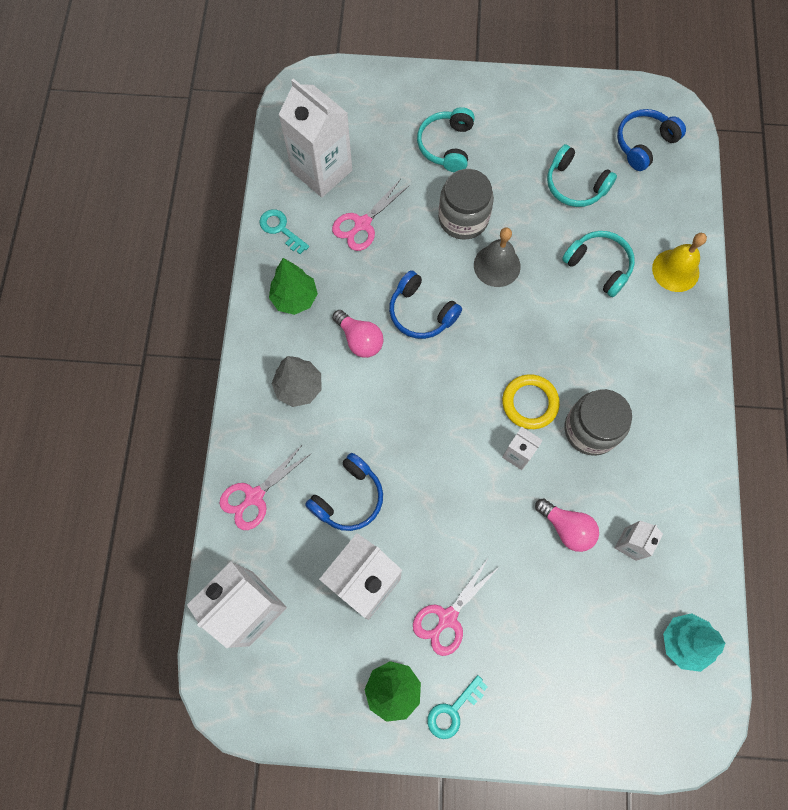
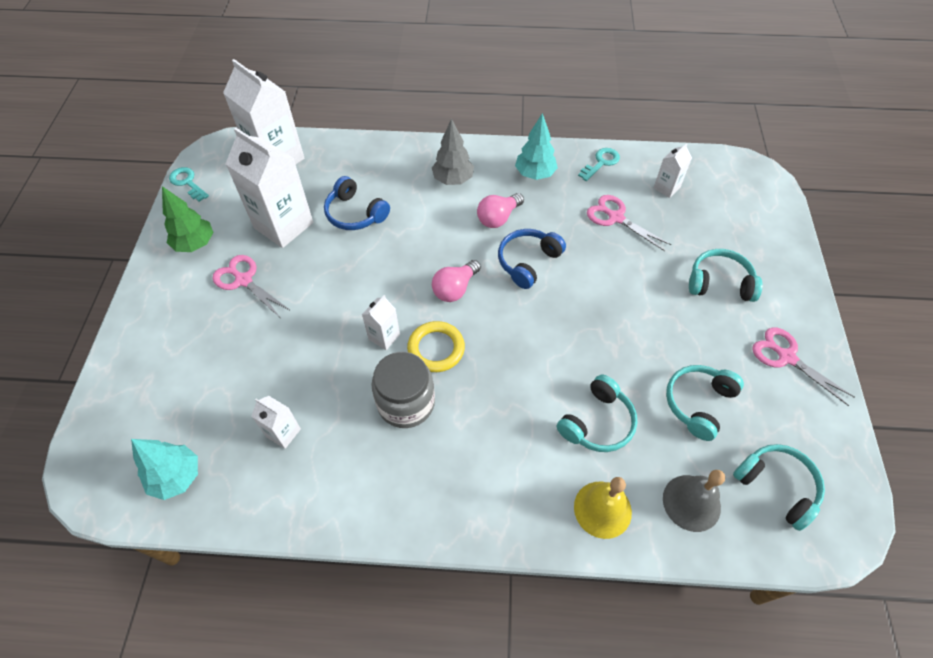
camera: 90 degrees right, 15 degrees down
pink scissors [219,444,312,530] -> pink scissors moved to [752,327,855,406]
green tree [269,258,318,315] -> turquoise tree [515,113,558,180]
white carton [278,79,352,198] -> white carton [654,143,692,198], size x0.48
turquoise key [427,675,487,739] -> turquoise key moved to [169,167,209,202]
grey jar [438,169,494,240] -> none
grey bell [474,227,521,287] -> grey bell moved to [663,470,725,532]
pink light bulb [535,498,599,552] -> pink light bulb moved to [432,260,481,302]
blue headphones [617,109,686,171] -> turquoise headphones [733,444,825,531]

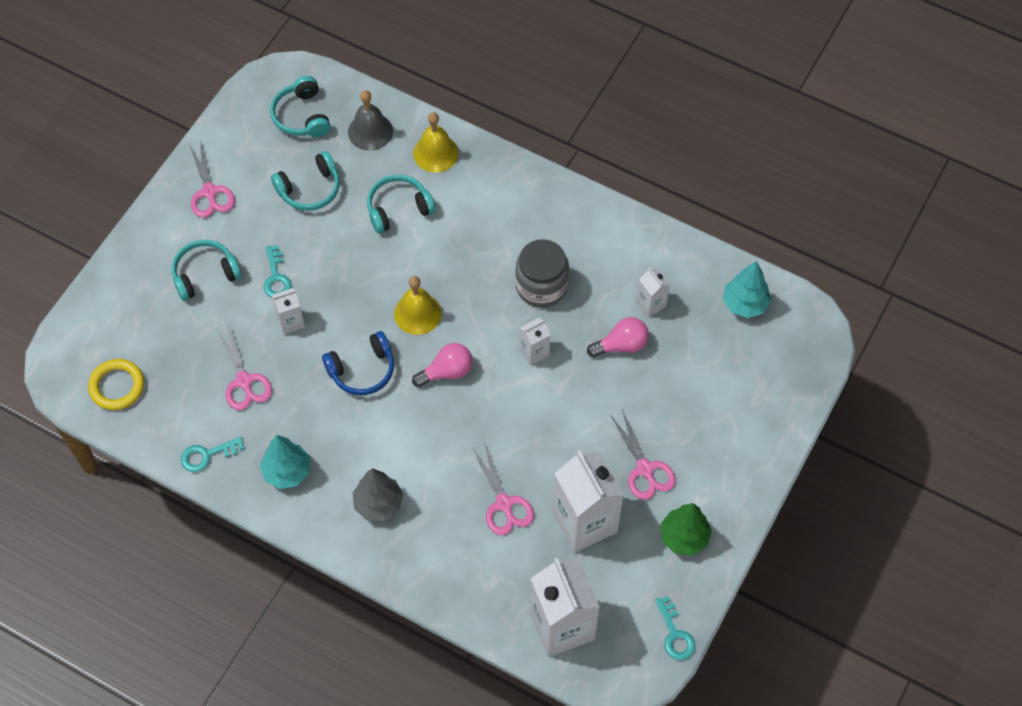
camera: 155 degrees left, 5 degrees up
blue headphones [324,176,390,230] -> pink scissors [472,444,534,535]
yellow ring [407,321,465,372] -> yellow ring moved to [88,359,144,410]
pink light bulb [477,193,524,228] -> pink light bulb moved to [587,317,649,357]
white carton [654,143,692,198] -> white carton moved to [272,288,305,334]
turquoise headphones [689,249,763,302] -> turquoise headphones turned 120 degrees clockwise [172,240,242,301]
none -> turquoise key [264,245,292,298]
none -> yellow bell [394,276,442,335]

